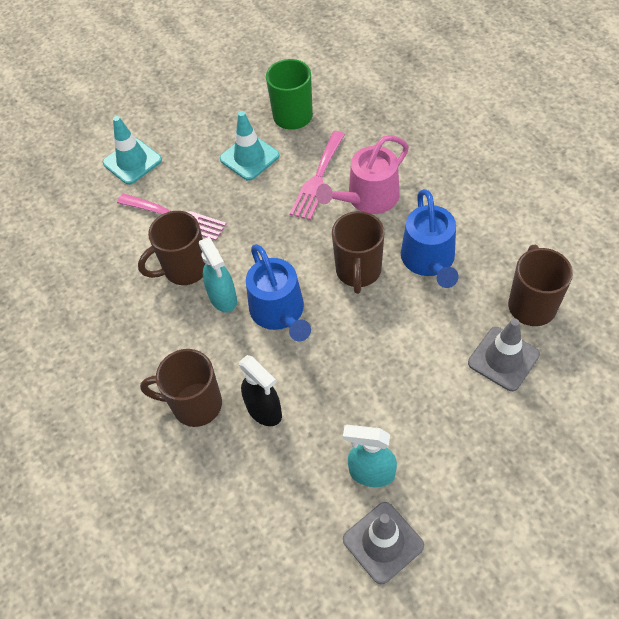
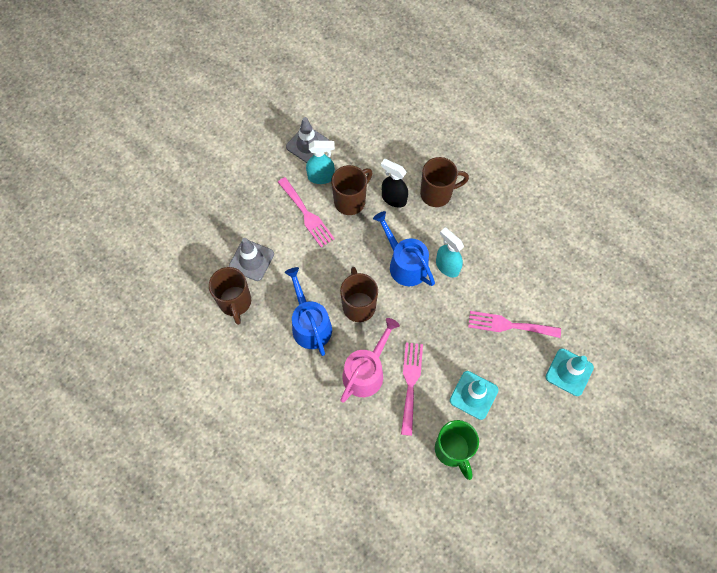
camera: 160 degrees right, 10 degrees up
brown mug [138,211,205,285] -> brown mug moved to [331,165,372,215]
none -> pink fork [278,177,335,247]

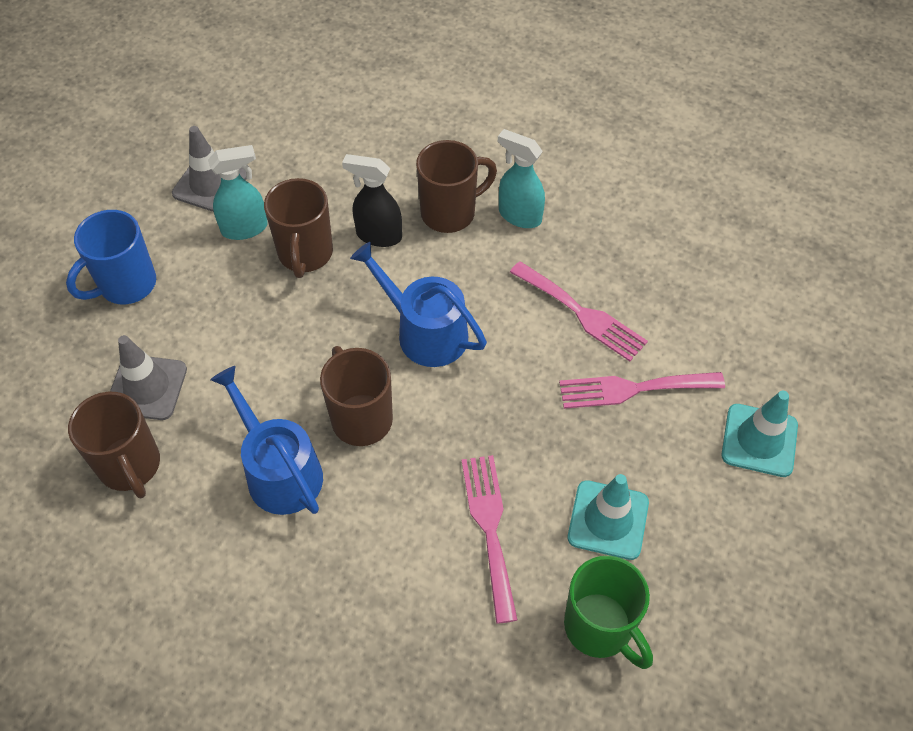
camera: 15 degrees left, 10 degrees down
pink fork [278,177,335,247] -> pink fork moved to [510,261,648,361]
brown mug [331,165,372,215] -> brown mug turned 150 degrees clockwise [264,178,333,278]
pink watering can [340,318,400,402] -> none
turquoise spray bottle [436,227,464,277] -> turquoise spray bottle moved to [498,129,545,228]
none -> blue mug [66,210,156,304]

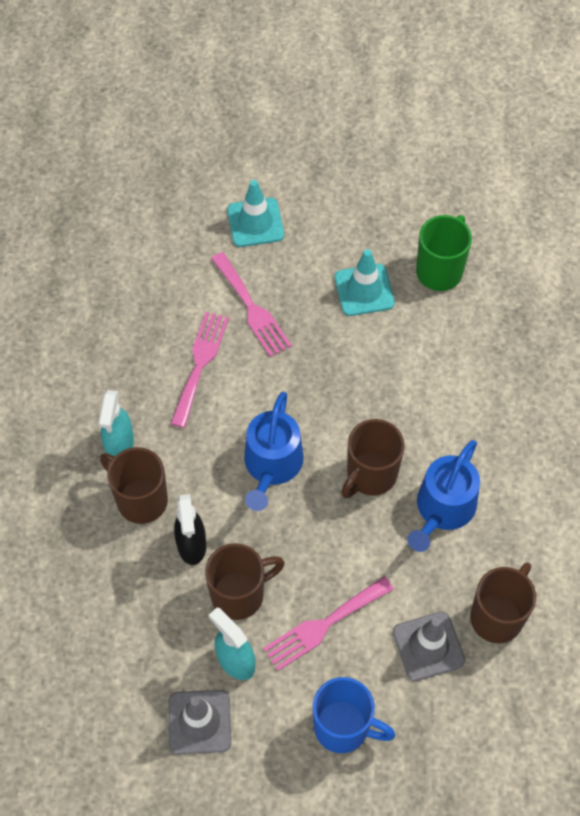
camera: 115 degrees left, 5 degrees up
pink fork [462,455,518,624] -> pink fork moved to [263,576,394,671]

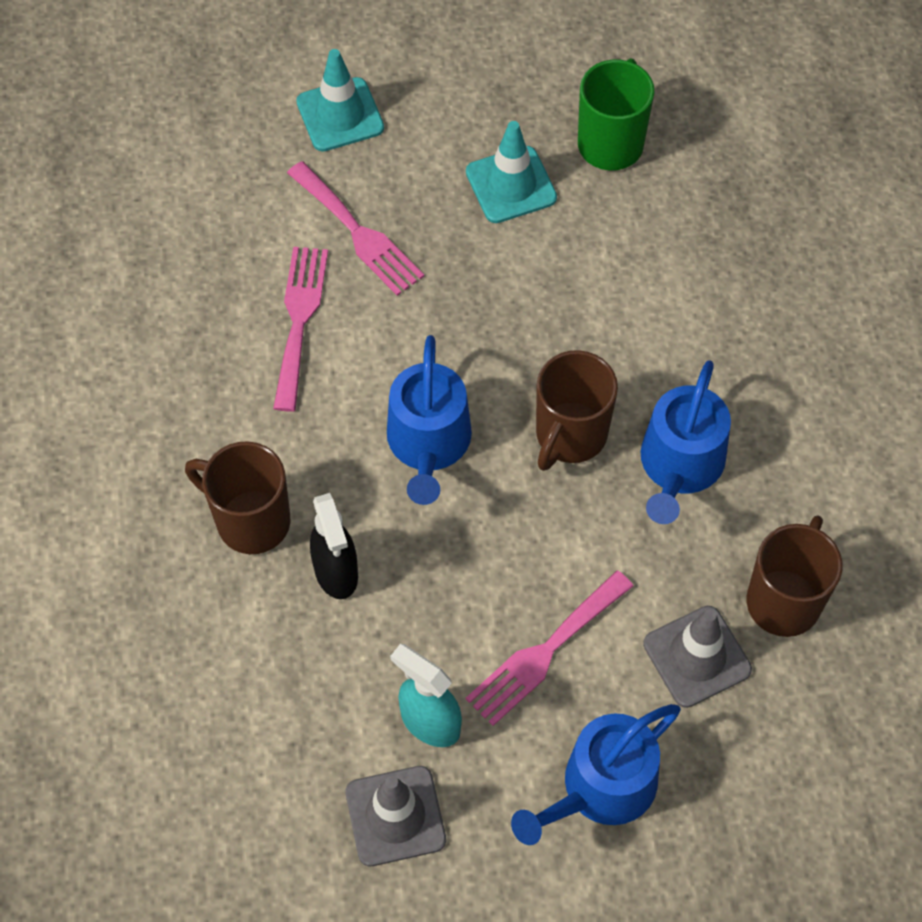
camera: 10 degrees left, 0 degrees up
turquoise spray bottle [98,390,134,456] -> none
brown mug [205,543,285,620] -> none
blue mug [313,677,396,753] -> blue watering can [511,704,681,845]

